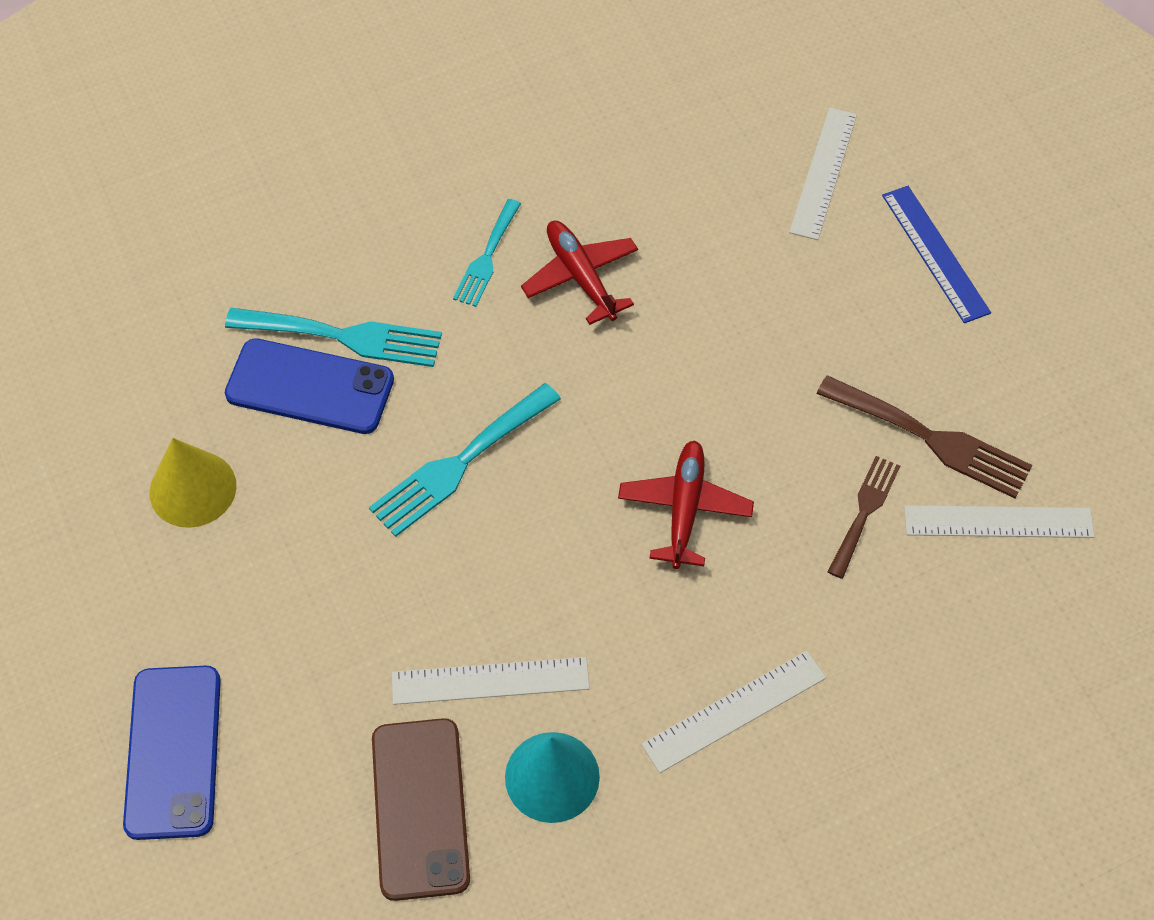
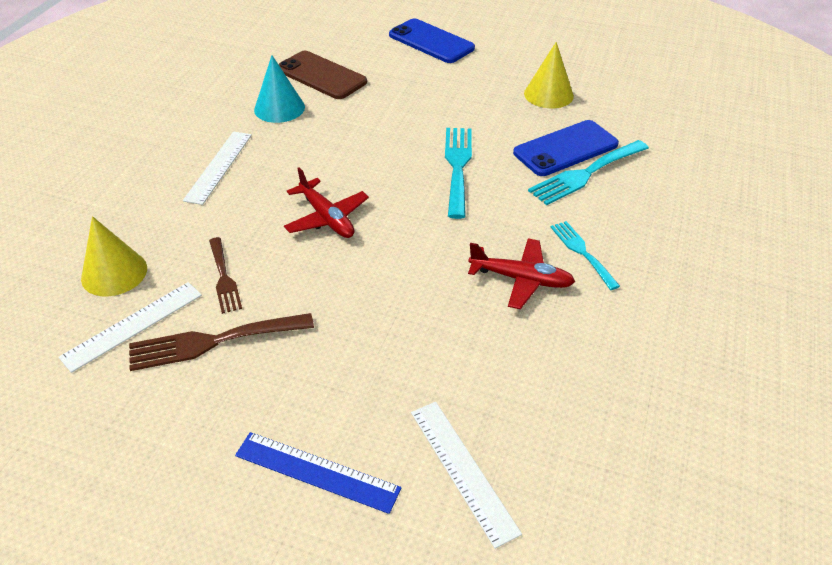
camera: 135 degrees right, 15 degrees down
white ruler [392,657,590,705] -> none
none -> yellow cone [81,216,147,296]

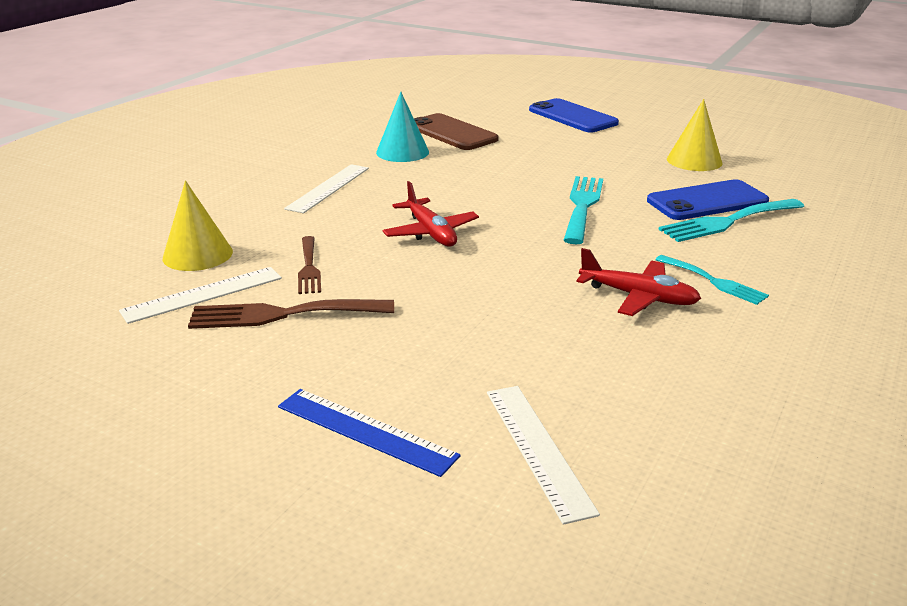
camera: 10 degrees right, 15 degrees down
turquoise fork [550,221,620,290] -> turquoise fork turned 150 degrees clockwise [655,255,769,305]

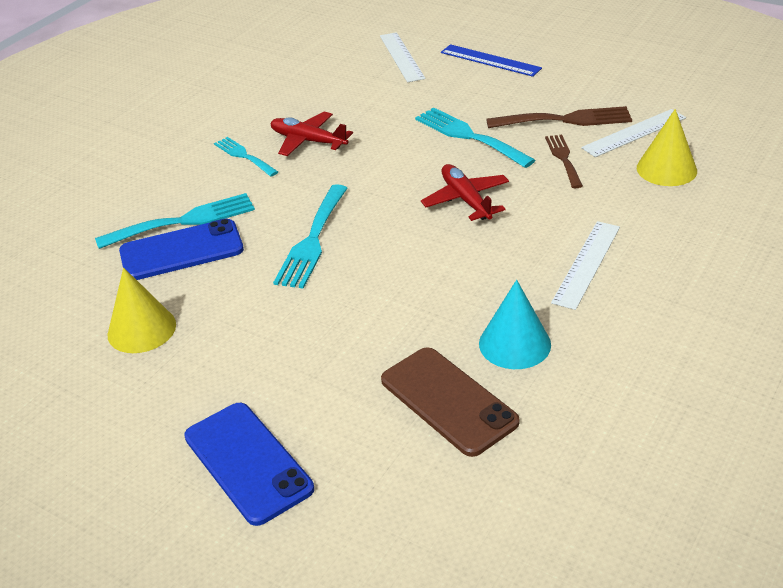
camera: 175 degrees left, 10 degrees up
none -> turquoise fork [415,107,535,168]

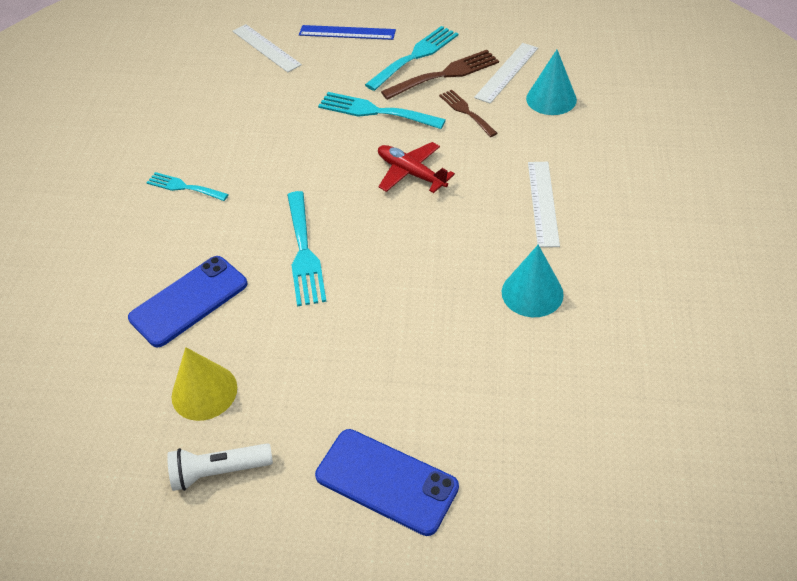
camera: 25 degrees left, 10 degrees up
turquoise fork [95,193,255,249] -> turquoise fork moved to [365,26,458,91]
red plane [271,112,353,156] -> none
brown phone [381,347,520,457] -> none
yellow cone [637,109,697,186] -> turquoise cone [526,50,577,115]
none -> white flashlight [167,443,273,491]

